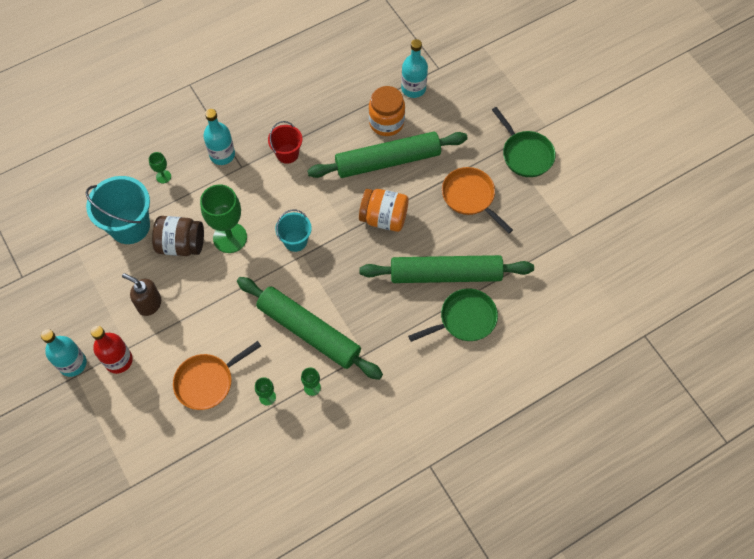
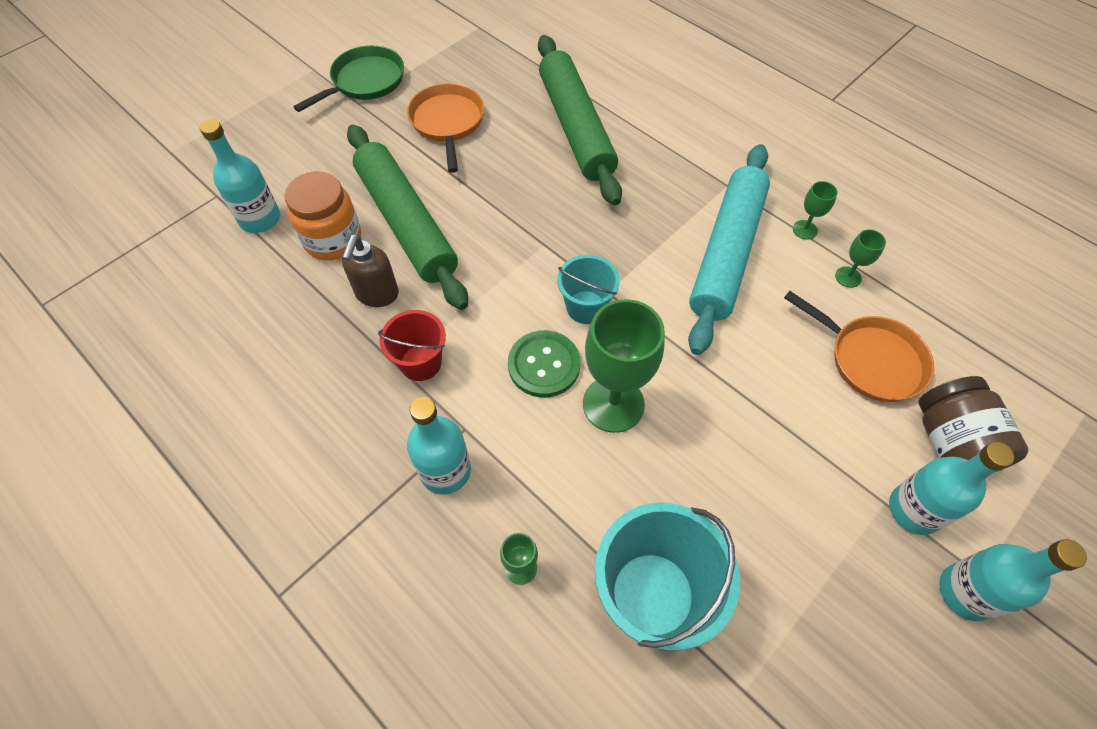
camera: 105 degrees left, 5 degrees down
red bottle [91,326,133,374] -> turquoise bottle [889,442,1014,535]
brown soap dispenser [122,273,161,316] -> brown soap dispenser moved to [342,234,399,307]
brown jar [152,216,204,256] -> brown jar moved to [918,376,1029,472]
green rolling pin [237,277,383,380] -> turquoise rolling pin [688,144,770,355]
orange jar [359,189,409,232] -> none
green pan [408,288,498,342] -> none
orange pan [442,167,513,234] -> orange pan turned 135 degrees clockwise [407,83,484,173]
none -> green button [508,330,581,397]

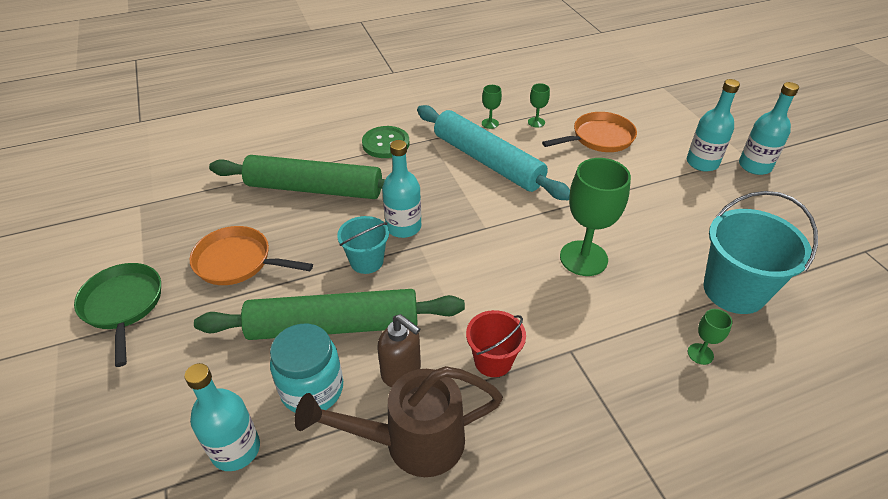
camera: 65 degrees left, 15 degrees down
orange jar [284,171,361,260] -> turquoise jar [270,324,343,413]
turquoise bottle [407,397,471,495] -> turquoise bottle moved to [382,140,421,238]
green button [508,330,581,397] -> green button moved to [362,126,409,158]
turquoise bucket [557,255,620,324] -> turquoise bucket moved to [337,216,389,274]
brown jar [918,376,1029,472] -> none
none -> brown watering can [295,366,503,477]

